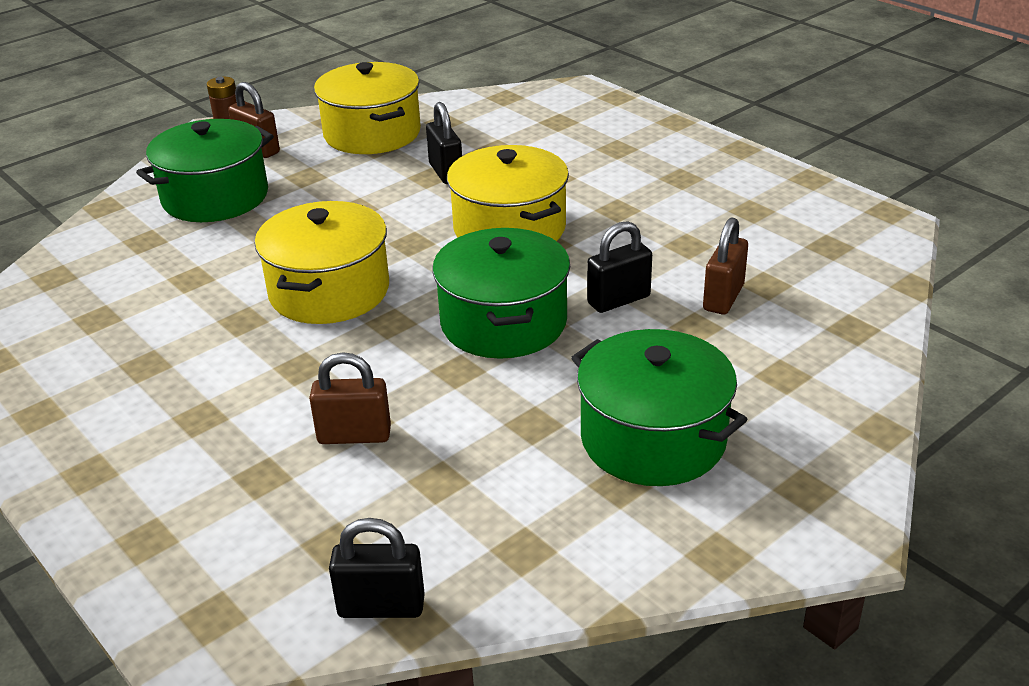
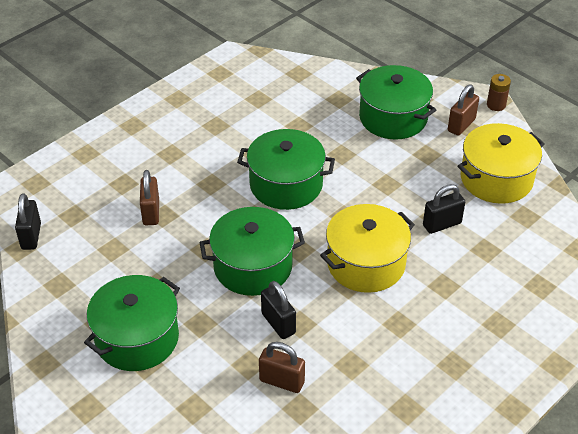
camera: 85 degrees right, 10 degrees up
yellow pot [255,201,389,324] -> green pot [237,129,335,210]

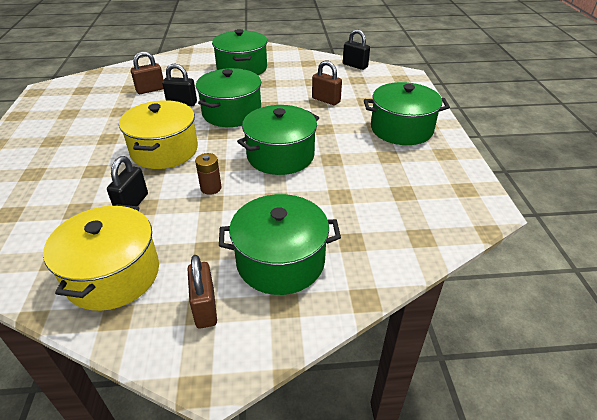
camera: 130 degrees right, 5 degrees down
brown battery [487,74,511,111] -> brown battery moved to [195,153,222,195]
none -> green pot [364,82,450,145]

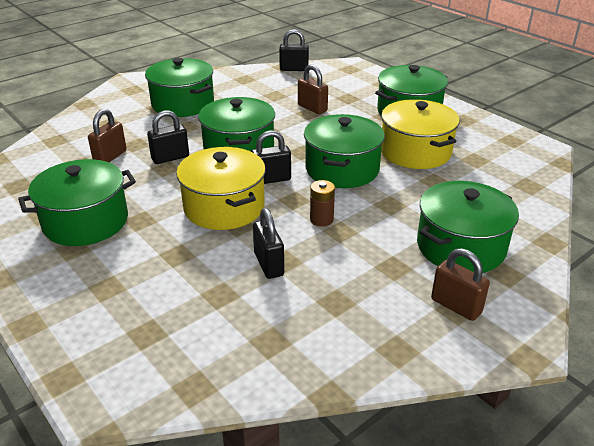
camera: 35 degrees left, 5 degrees down
yellow pot [43,204,159,311] -> yellow pot moved to [381,99,460,169]
brown padlock [312,60,342,105] -> brown padlock turned 45 degrees clockwise [298,64,328,114]
none -> green pot [18,159,136,246]
none -> black padlock [251,130,291,184]

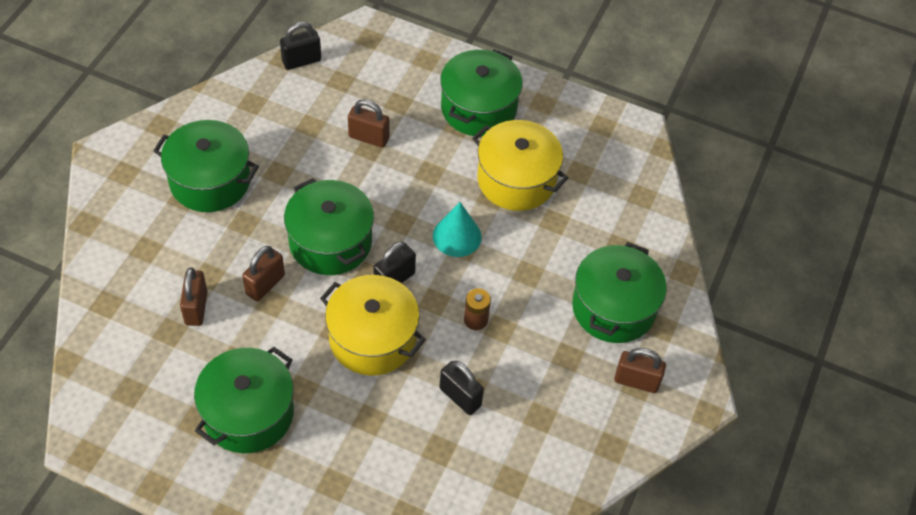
camera: 30 degrees left, 20 degrees up
black padlock [147,110,189,164] -> brown padlock [242,246,285,301]
green pot [304,114,385,188] -> turquoise cone [433,202,482,257]

